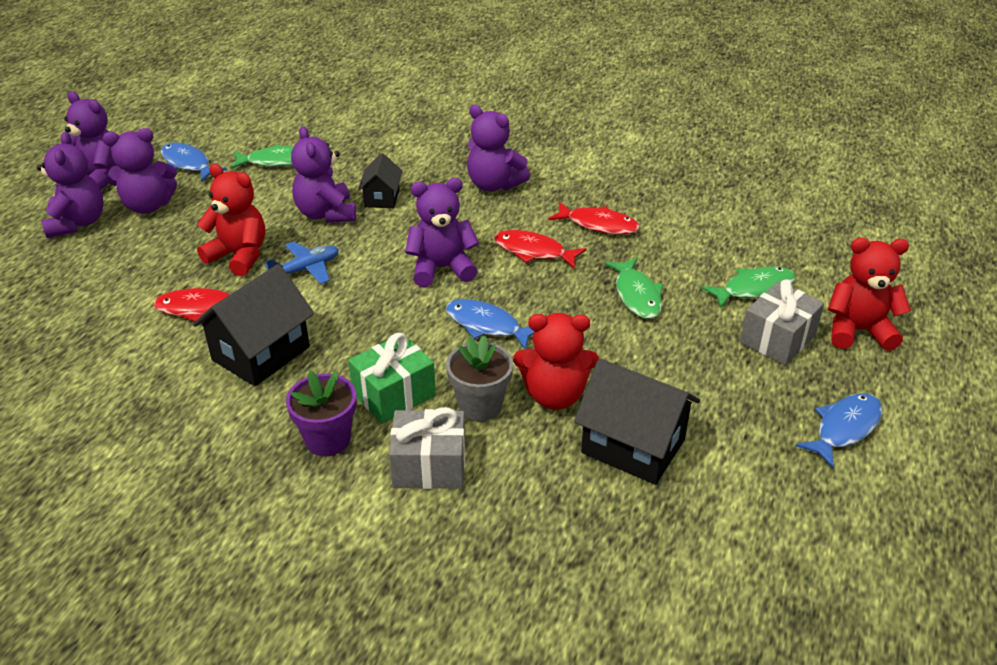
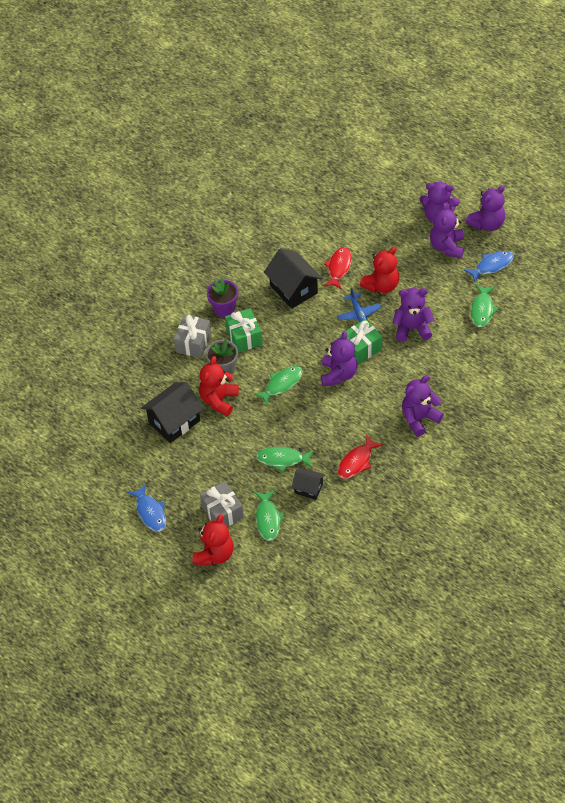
camera: 110 degrees right, 15 degrees up
black house [358,153,403,208] -> black house moved to [292,467,325,500]
blue fish [446,299,534,349] -> green fish [254,366,302,405]
red fish [494,230,586,269] -> none
none -> green gift [340,319,382,365]

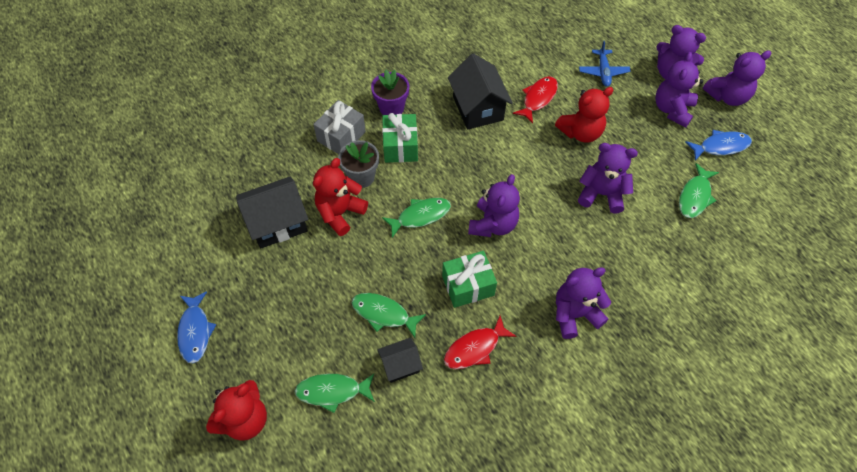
camera: 15 degrees right, 5 degrees up
grey gift [200,481,244,527] -> none
green fish [254,490,285,541] -> green fish turned 75 degrees clockwise [295,374,375,413]
black house [292,467,325,500] -> black house turned 60 degrees counterclockwise [377,338,423,383]
blue plane [337,288,381,322] -> blue plane moved to [579,41,631,87]
green gift [340,319,382,365] -> green gift moved to [442,251,497,308]

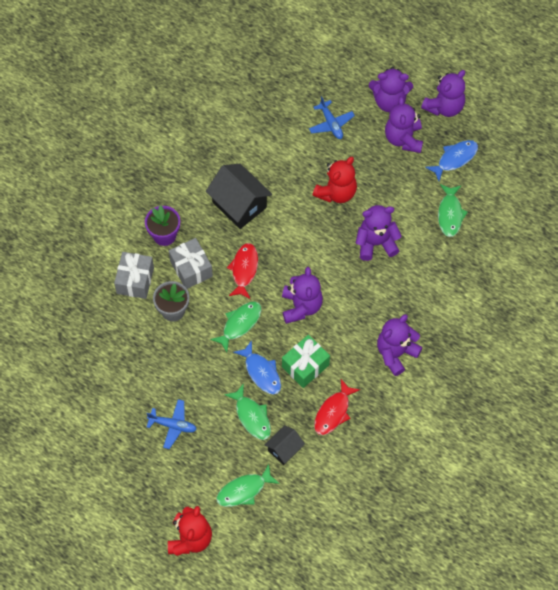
camera: 25 degrees left, 5 degrees up
blue fish [177,291,216,363] -> blue fish moved to [233,340,281,395]
black house [236,176,308,248] -> none
red teddy bear [313,158,368,236] -> none
green fish [352,293,426,338] -> green fish turned 120 degrees counterclockwise [224,383,271,440]
green gift [382,113,418,163] -> grey gift [169,238,213,289]
red fish [513,76,558,124] -> red fish moved to [227,243,258,299]
none -> blue plane [146,399,197,449]

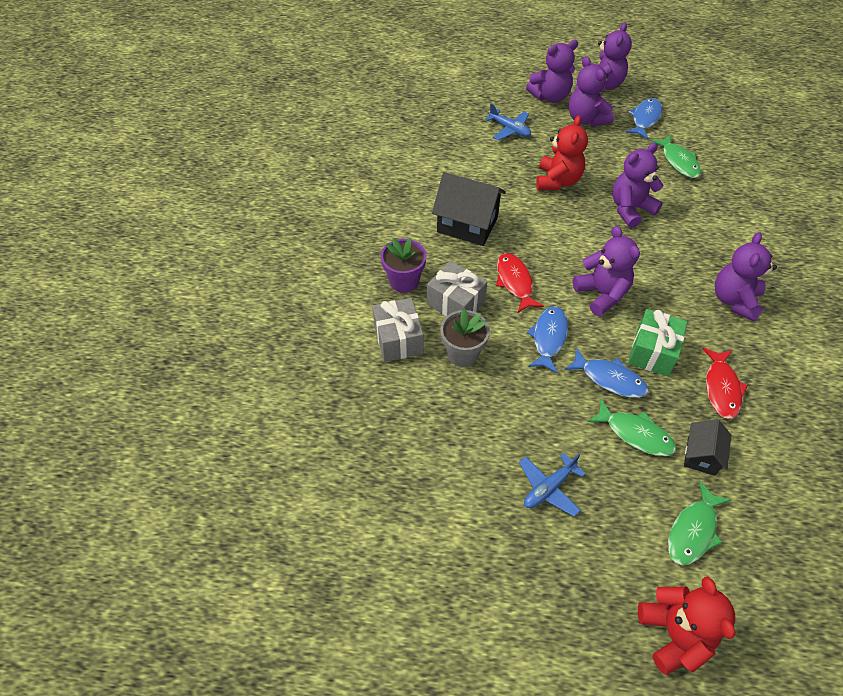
camera: 25 degrees left, 10 degrees down
blue plane [146,399,197,449] -> blue plane turned 150 degrees clockwise [519,453,586,517]
green fish [210,301,262,352] -> blue fish [527,306,568,374]

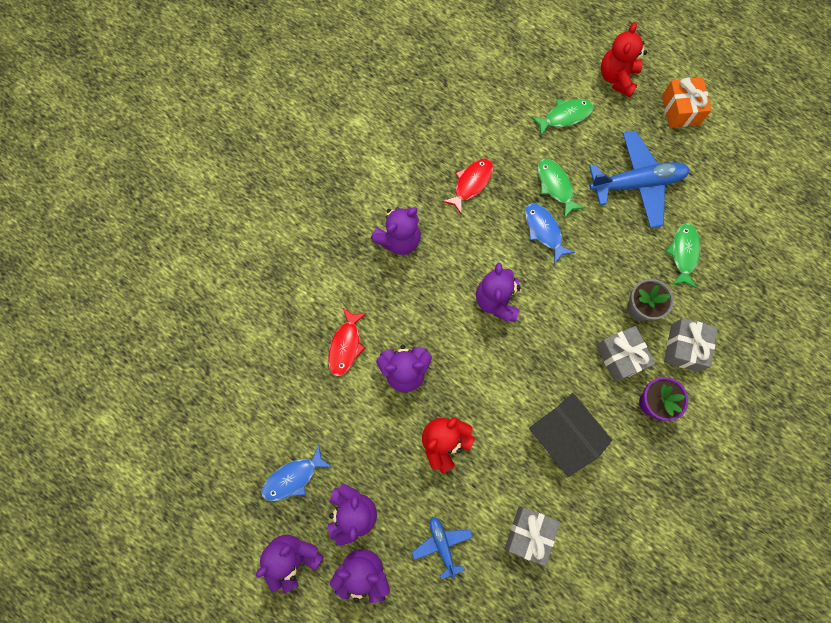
camera: 150 degrees left, 20 degrees up
red fish [496,253,544,313] -> red fish moved to [328,308,367,376]
blue plane [519,453,586,517] -> blue plane [589,131,690,228], size x1.92
blue fish [527,306,568,374] -> none
green gift [628,309,687,376] -> none
green fish [651,134,701,178] -> green fish moved to [666,223,701,288]
black house [684,419,732,476] -> none
none -> grey gift [505,506,560,566]
none -> orange gift [662,77,712,128]

